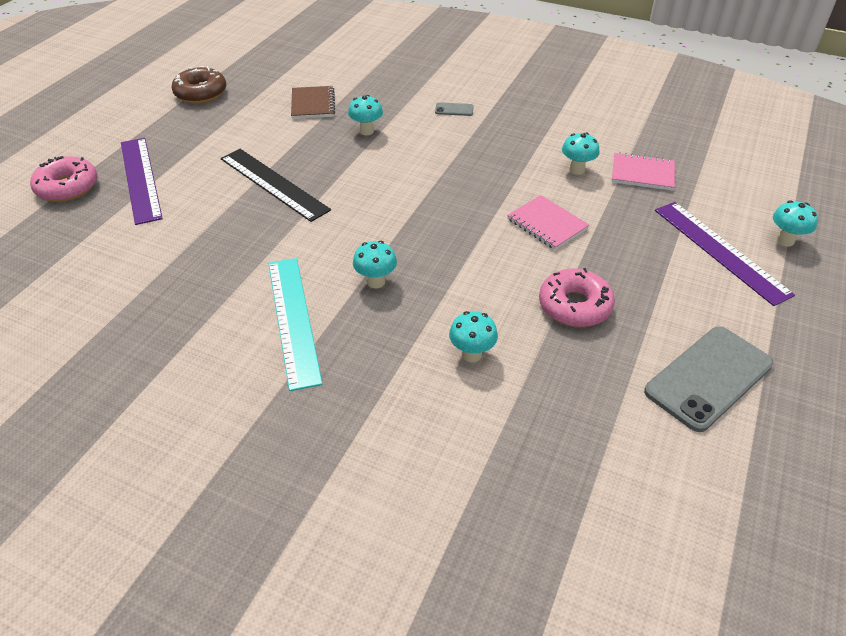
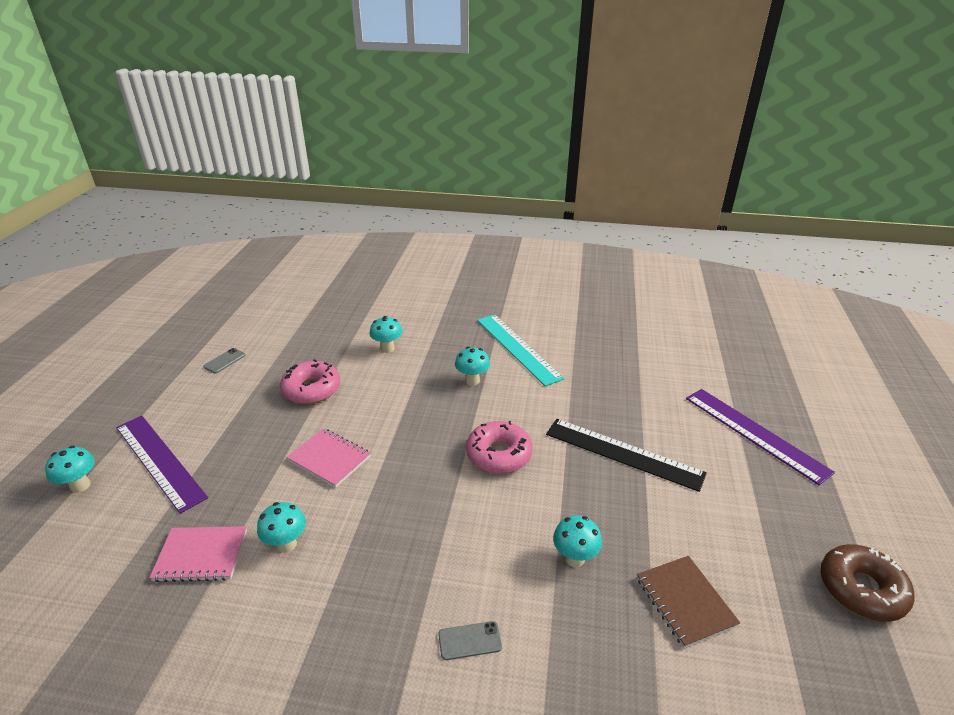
camera: 165 degrees right, 10 degrees down
pink donut [30,156,97,202] -> pink donut moved to [466,421,533,474]
grey phone [644,326,774,432] -> grey phone [203,348,245,374], size x0.42

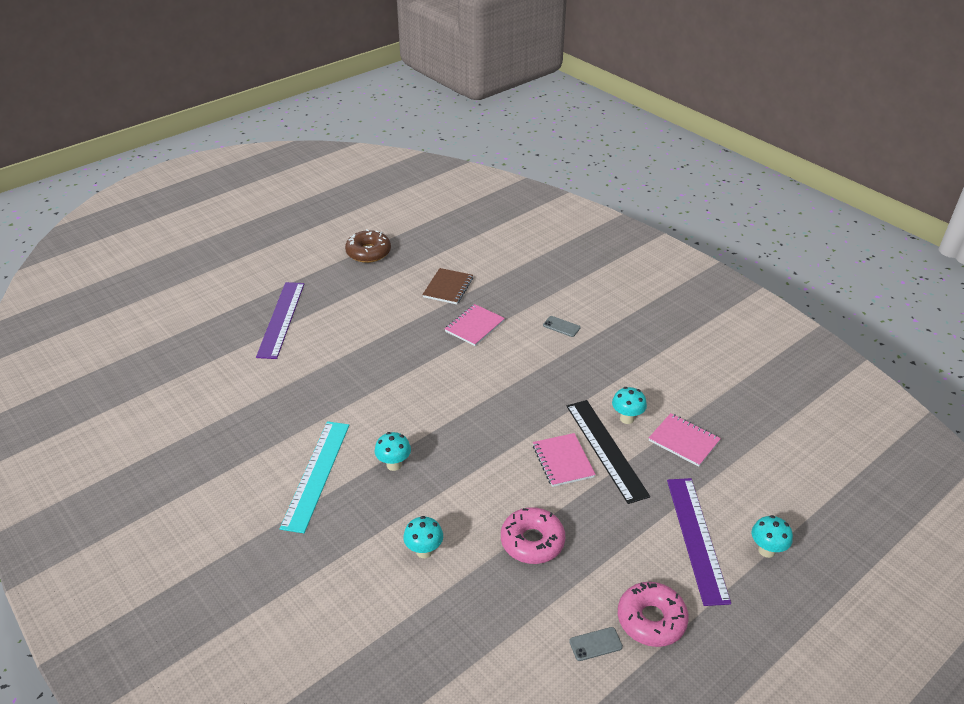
camera: 140 degrees left, 5 degrees up
pink donut [466,421,533,474] -> pink donut moved to [618,582,689,647]
black ruler [546,419,707,492] -> black ruler moved to [566,400,650,504]
turquoise mushroom [553,515,602,567] -> pink notebook [445,304,505,346]

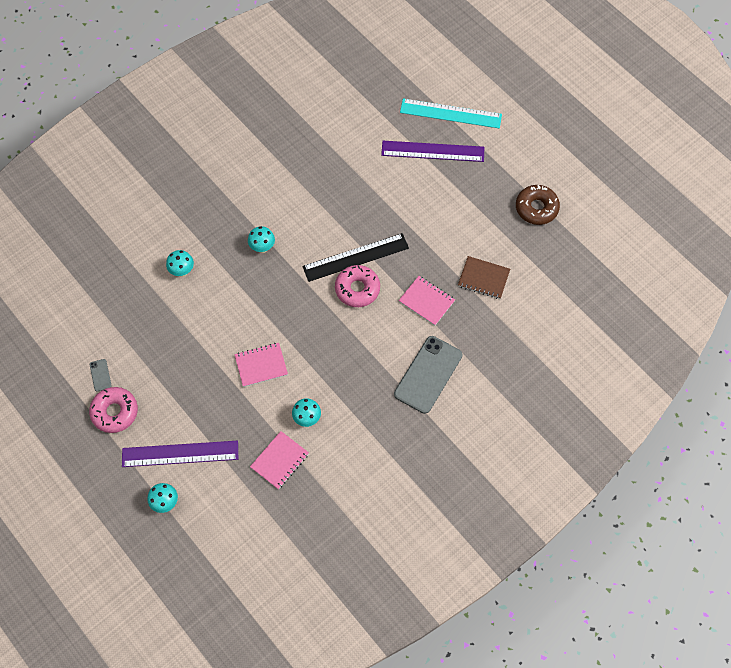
camera: 90 degrees right, 25 degrees up
turquoise ruler [280,421,349,533] -> turquoise ruler moved to [400,98,502,129]
pink donut [501,507,565,564] -> pink donut moved to [335,265,380,307]
grey phone [543,316,580,337] -> grey phone [394,336,462,414], size x2.38
black ruler [566,400,650,504] -> black ruler moved to [302,233,409,282]

